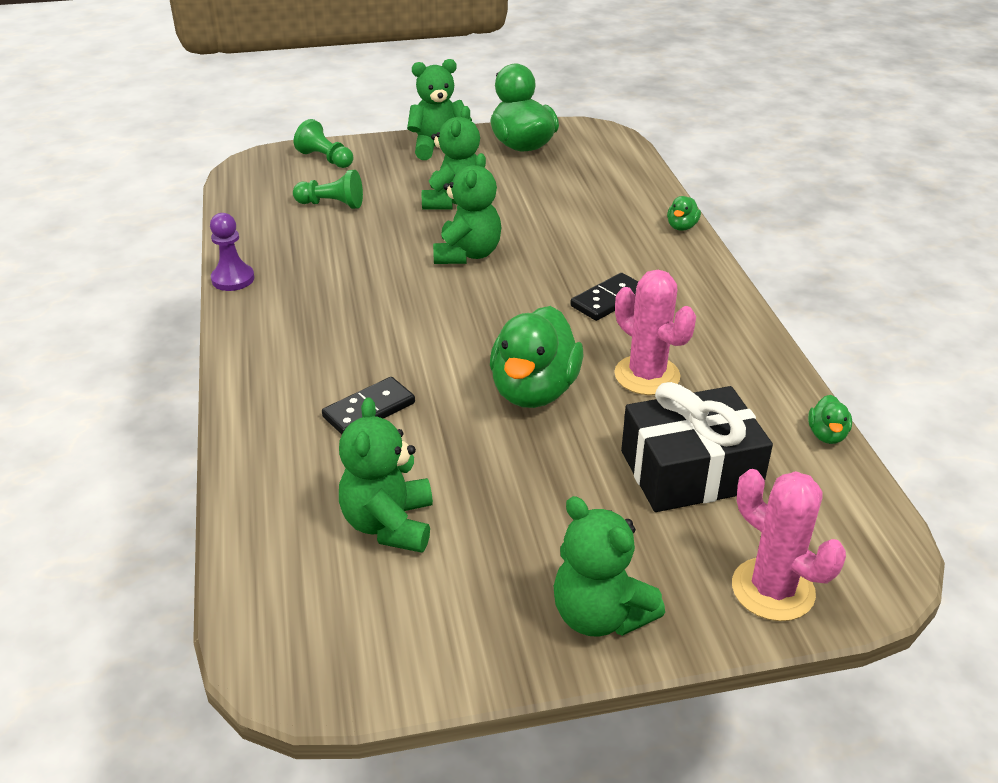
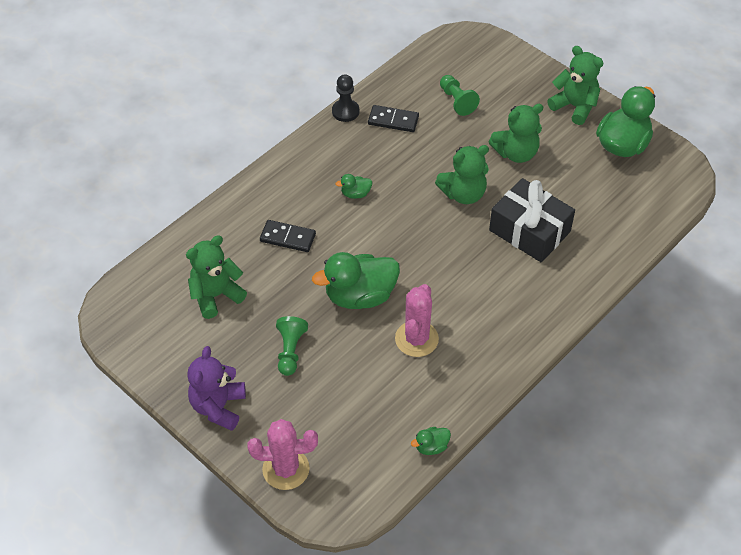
camera: 55 degrees right, 15 degrees up
purple pawn [210,213,254,291] -> black pawn [332,74,359,122]
green pawn [294,119,353,168] -> green pawn moved to [276,316,308,376]
green teddy bear [554,496,665,637] -> purple teddy bear [187,346,246,431]
black domino [570,273,638,321] -> black domino moved to [368,105,419,132]
black gift [621,382,773,512] -> black gift moved to [489,178,575,262]
green duck [667,196,701,231] -> green duck moved to [335,174,373,199]
pink cactus [732,469,846,621] -> pink cactus turned 75 degrees clockwise [247,419,318,490]

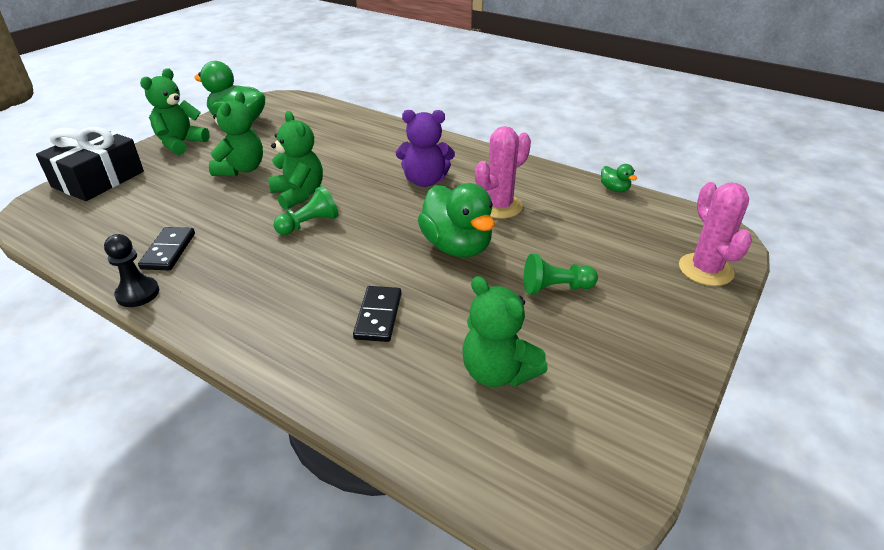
camera: 100 degrees left, 15 degrees down
purple teddy bear [187,346,246,431] -> purple teddy bear moved to [396,110,455,187]
green duck [335,174,373,199] -> none
pink cactus [395,284,439,357] -> pink cactus turned 45 degrees counterclockwise [475,126,531,219]
green pawn [440,75,480,116] -> green pawn moved to [274,186,338,235]
green teddy bear [489,104,543,163] -> green teddy bear turned 45 degrees clockwise [209,92,263,176]
black gift [489,178,575,262] -> black gift moved to [36,127,144,201]

